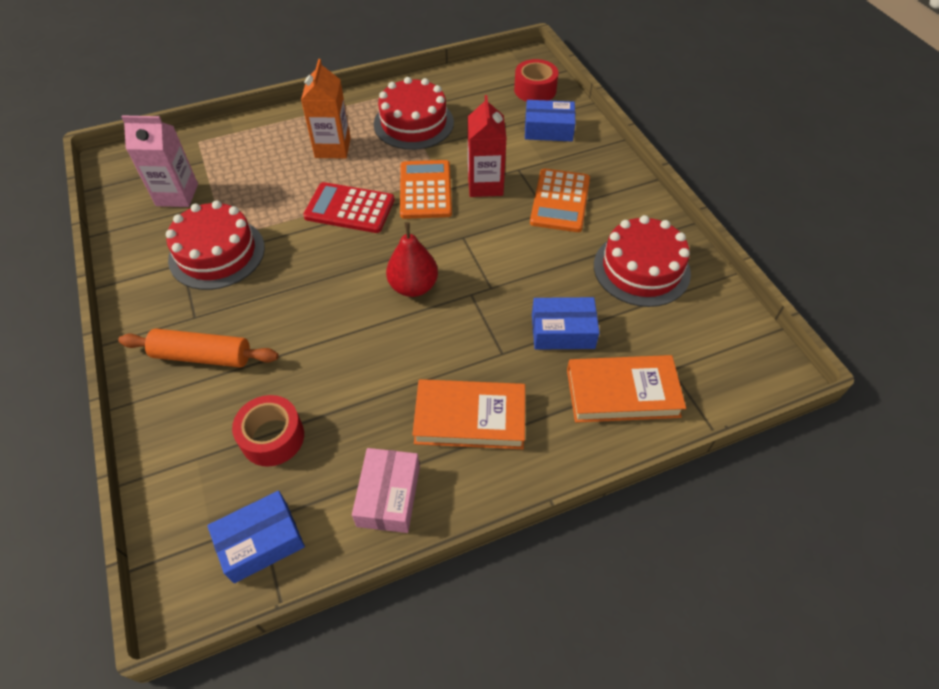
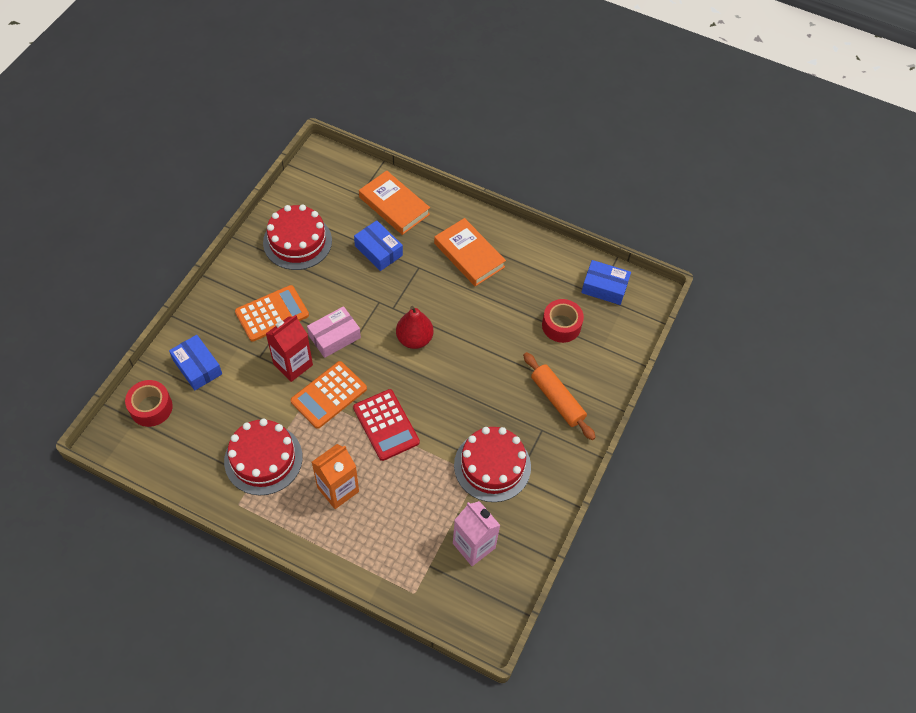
camera: 135 degrees left, 5 degrees up
pink box [352,448,420,533] -> pink box moved to [307,306,361,358]

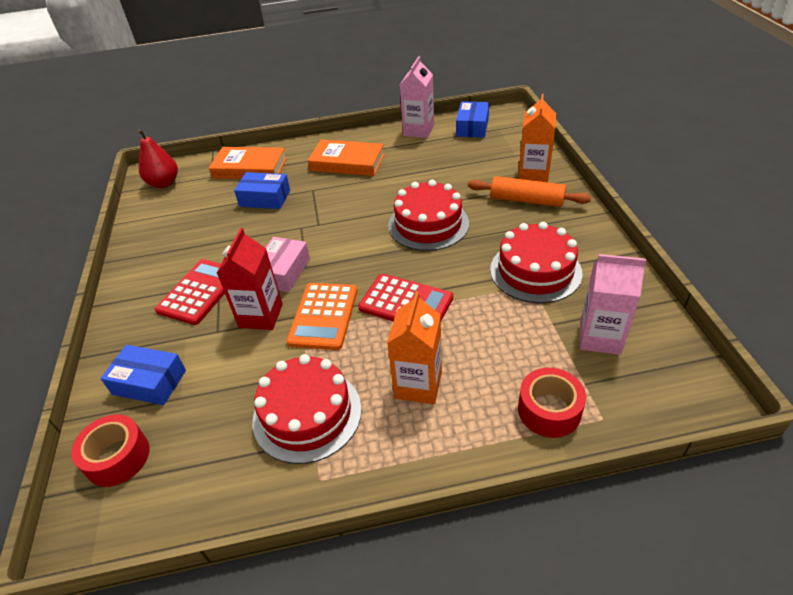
camera: 30 degrees left, 15 degrees down
orange calculator [235,285,309,342] -> red calculator [155,259,225,325]
red cake [263,204,332,270] -> red cake moved to [388,180,469,251]
red pear [396,306,433,349] -> red pear moved to [138,129,178,188]
red tape [542,299,584,343] -> red tape moved to [518,368,586,438]
blue box [581,260,631,305] -> blue box turned 60 degrees counterclockwise [456,101,489,138]
none -> pink carton [400,56,434,138]
none -> orange carton [518,94,556,182]

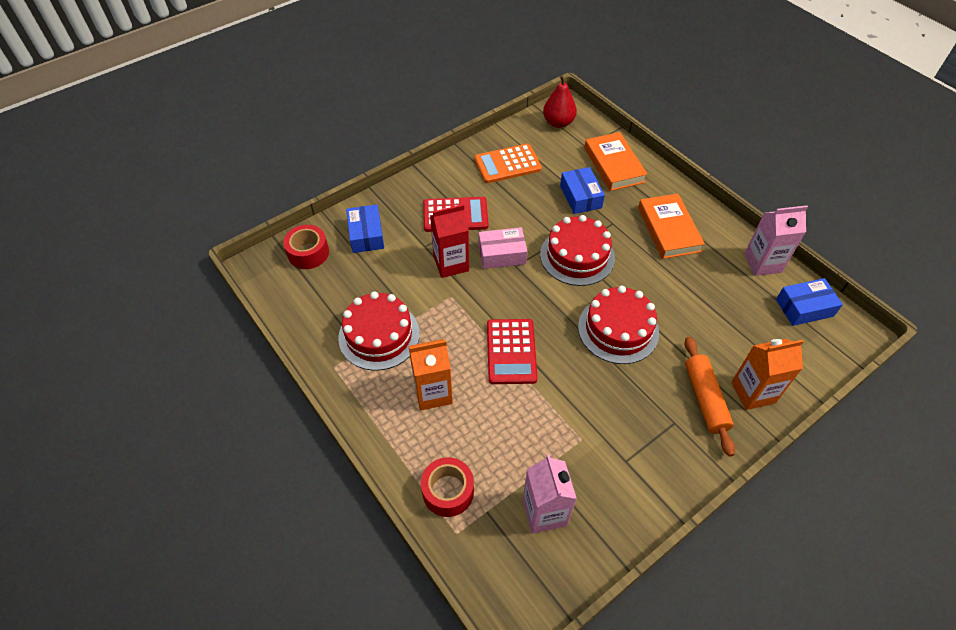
camera: 60 degrees right, 10 degrees up
orange calculator [287,283,357,350] -> orange calculator moved to [474,144,542,183]
red cake [490,222,582,303] -> red cake moved to [540,215,615,286]

